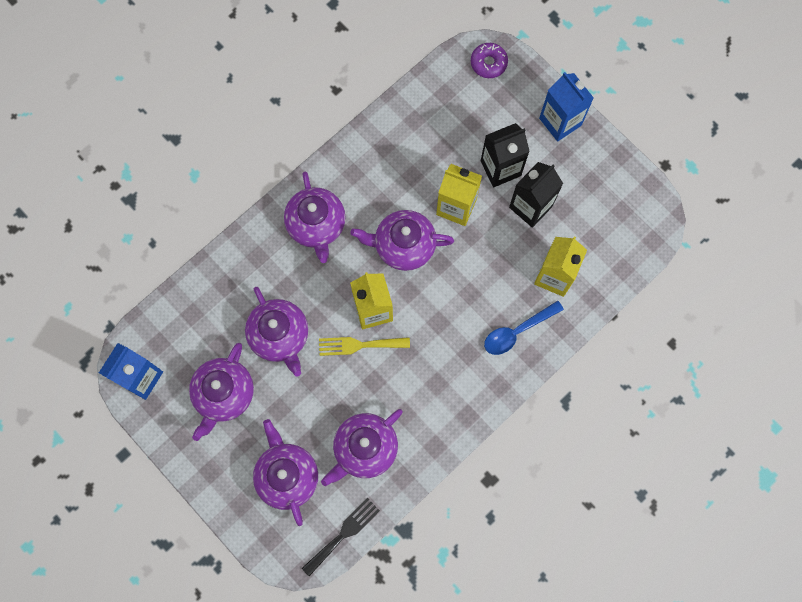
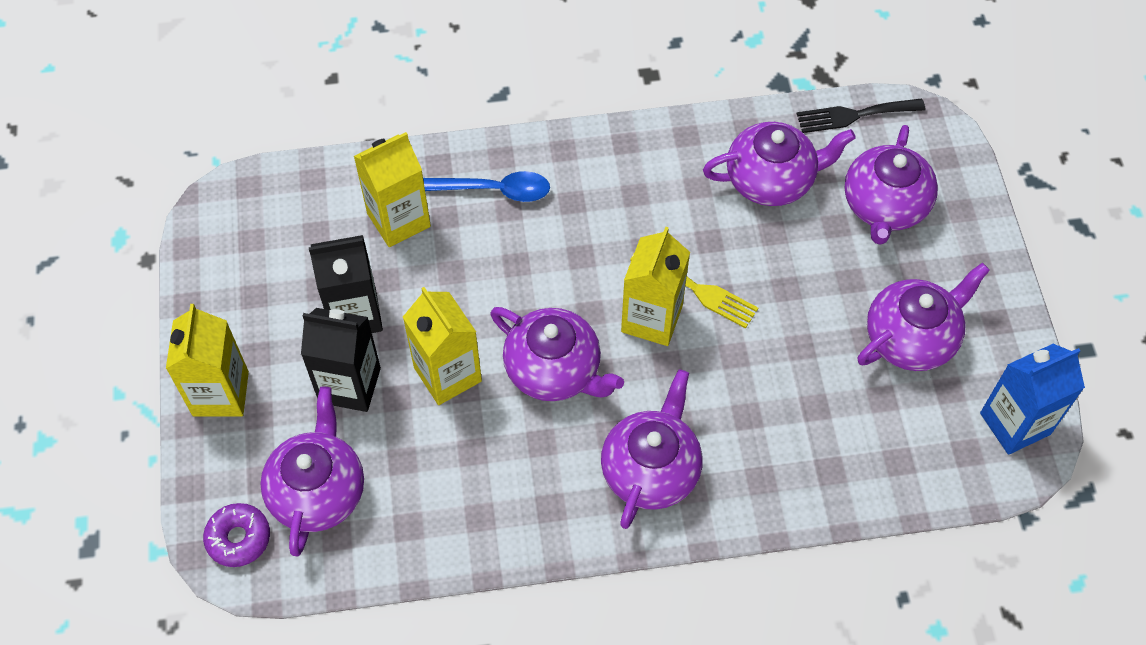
camera: 145 degrees left, 15 degrees down
purple teapot [245,287,308,376] -> purple teapot moved to [260,387,364,557]
blue carton [539,72,594,142] -> yellow carton [166,304,249,417]

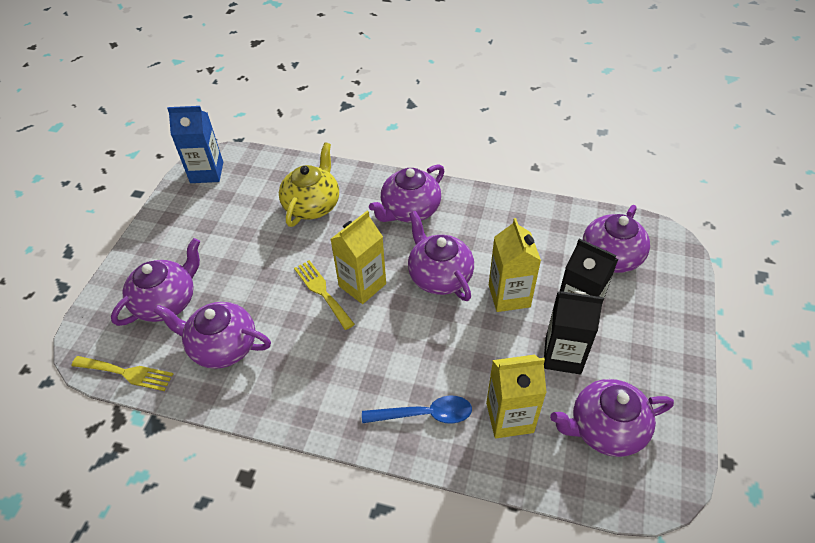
camera: 155 degrees left, 10 degrees down
yellow carton [166,304,249,417] -> none
purple donut [203,503,270,567] -> none
blue spoon [423,171,550,202] -> blue spoon turned 150 degrees clockwise [362,396,472,424]
black fork [797,99,926,133] -> yellow fork [71,356,173,391]
purple teapot [857,263,990,371] -> purple teapot moved to [550,379,674,457]
none -> yellow teapot [279,142,339,227]

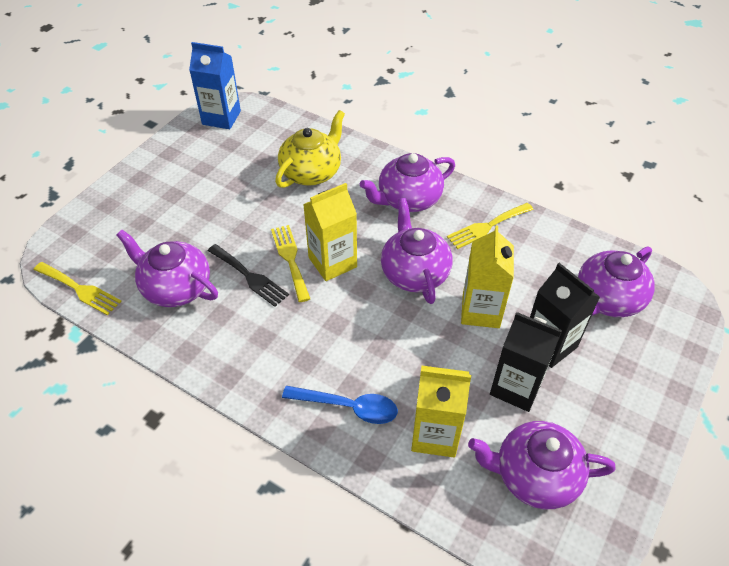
camera: 15 degrees right, 0 degrees up
purple teapot [111,238,200,326] -> none
none -> black fork [208,244,289,307]
none -> yellow fork [447,203,534,249]

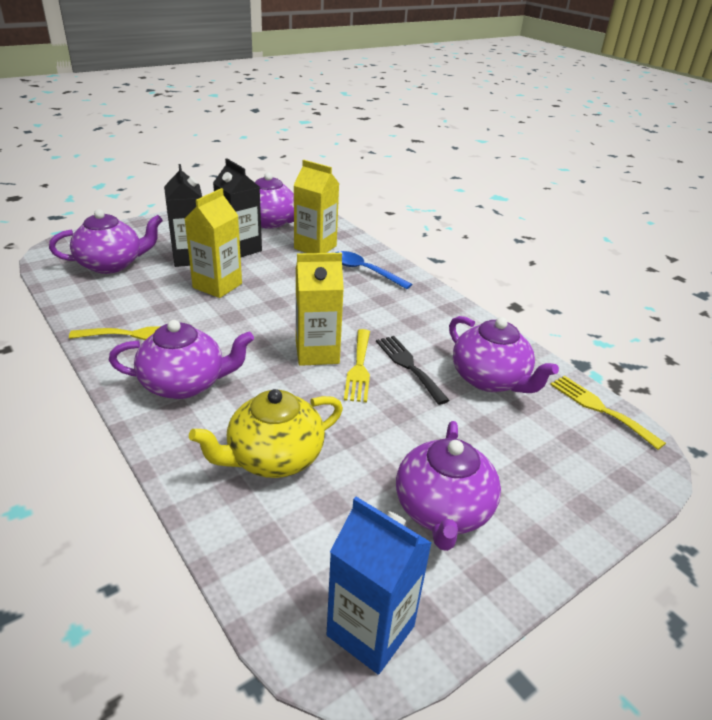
camera: 160 degrees left, 15 degrees down
purple teapot [381,198,453,304] -> purple teapot moved to [396,421,501,551]

